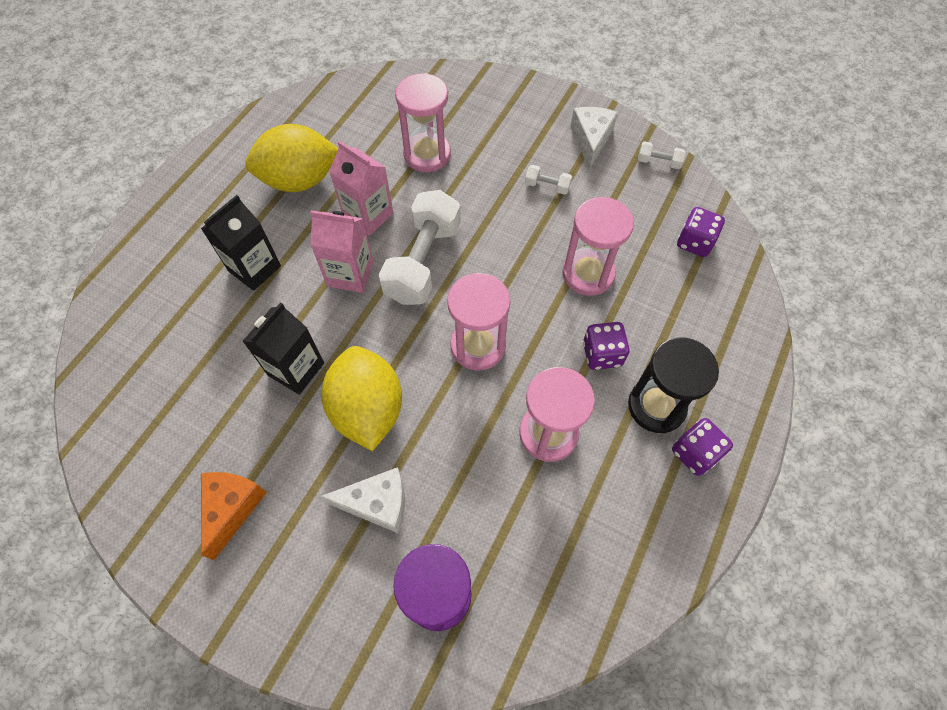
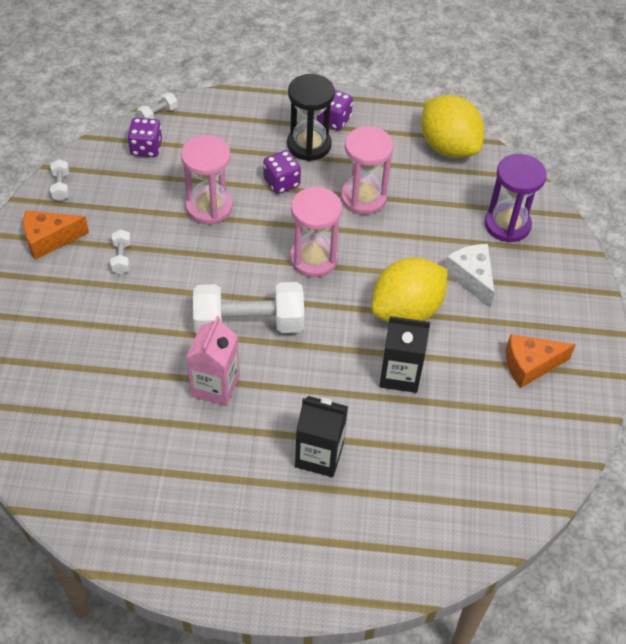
camera: 115 degrees left, 10 degrees down
yellow lemon [245,124,338,192] -> yellow lemon moved to [421,95,484,158]
pink carton [310,210,373,293] -> none
pink hourglass [395,73,451,172] -> none
white cheese [570,107,618,170] -> orange cheese [23,210,89,260]
none -> white dumbbell [137,93,178,119]

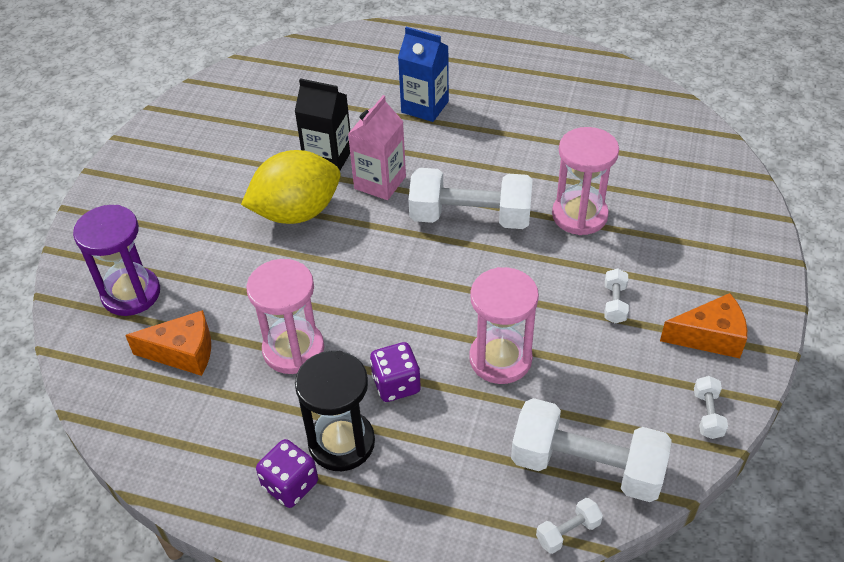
camera: 165 degrees left, 5 degrees down
purple dice [127,118,162,157] -> white dumbbell [511,398,672,502]
pink carton [187,316,239,406] -> pink carton moved to [348,95,406,200]
pink hourglass [290,187,342,277] -> pink hourglass moved to [552,127,619,235]
black carton [295,396,348,477] -> blue carton [398,27,449,122]
yellow lemon [421,95,484,158] -> none
white cheese [445,244,495,308] -> none
orange cheese [506,334,576,388] -> orange cheese moved to [125,310,211,376]

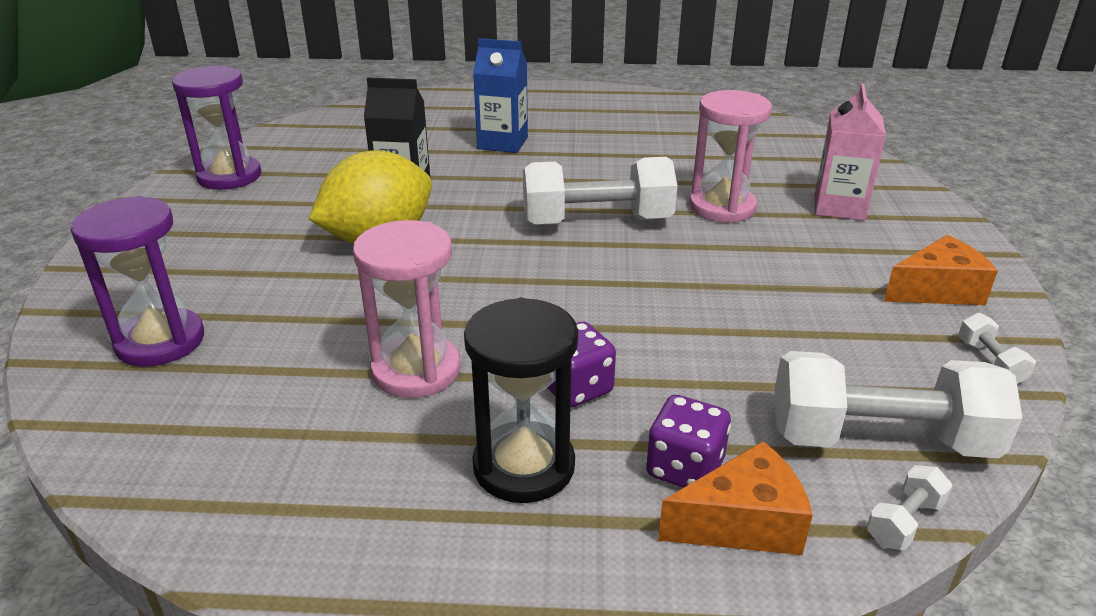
camera: 15 degrees left, 15 degrees down
orange cheese [125,310,211,376] -> orange cheese moved to [658,441,813,555]
purple dice [256,439,318,508] -> purple dice moved to [646,395,731,488]
pink carton [348,95,406,200] -> pink carton moved to [815,84,886,221]
pink hourglass [469,267,539,384] -> none
white dumbbell [604,268,629,323] -> none
none -> purple hourglass [172,65,261,190]

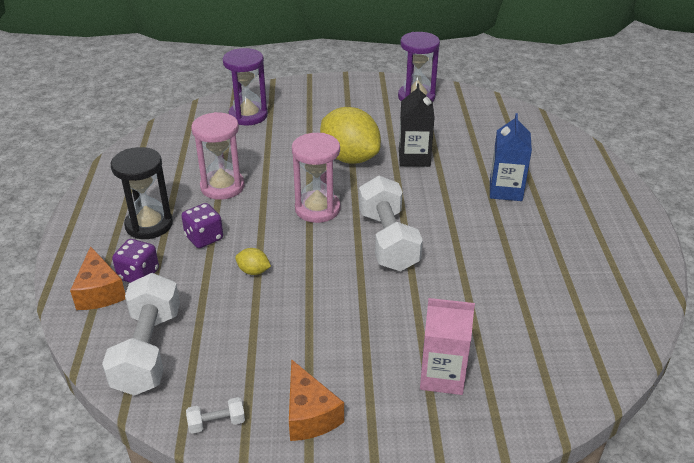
camera: 85 degrees right, 5 degrees up
pink hourglass [689,90,772,223] -> pink hourglass moved to [292,133,341,223]
white dumbbell [867,465,953,550] -> none
none -> yellow lemon [235,248,271,275]

